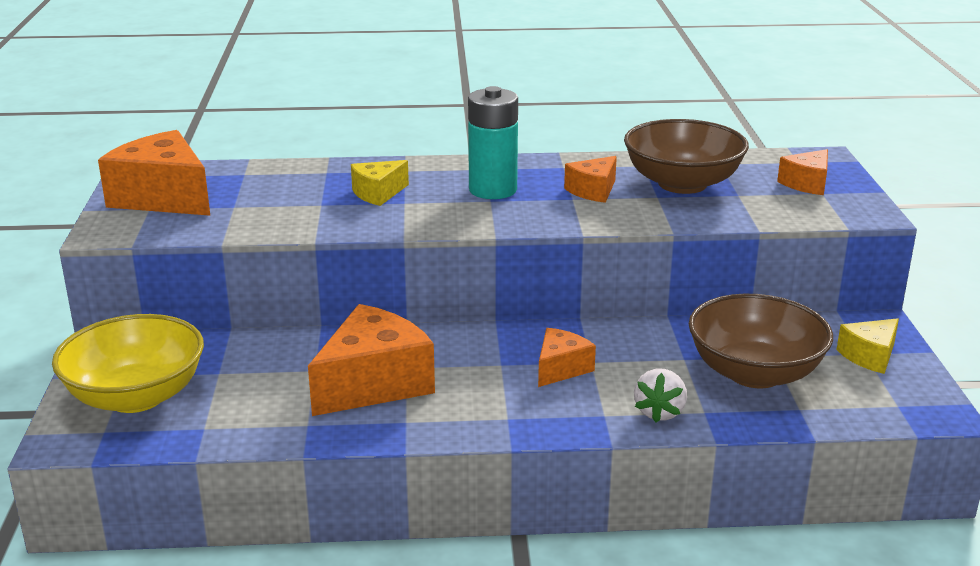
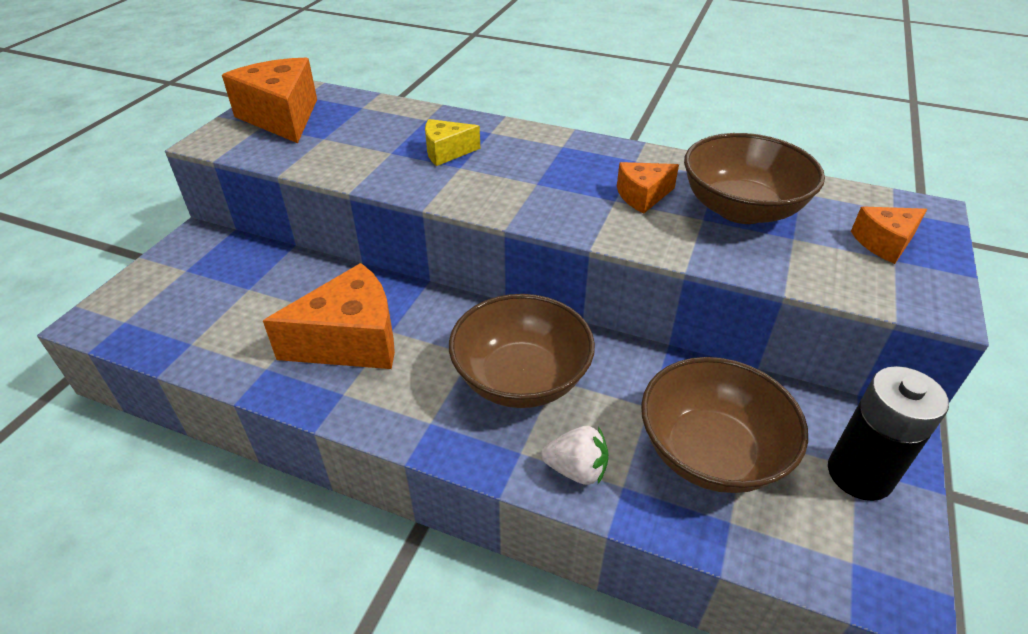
camera: 25 degrees right, 15 degrees up
yellow bowl [52,314,204,413] -> none
turquoise battery [468,86,518,199] -> none
orange cheese [538,328,596,387] -> brown bowl [449,294,595,408]
white strawberry [634,369,687,423] -> white strawberry turned 120 degrees counterclockwise [541,426,609,485]
yellow cheese [837,318,899,374] -> black battery [828,366,949,501]

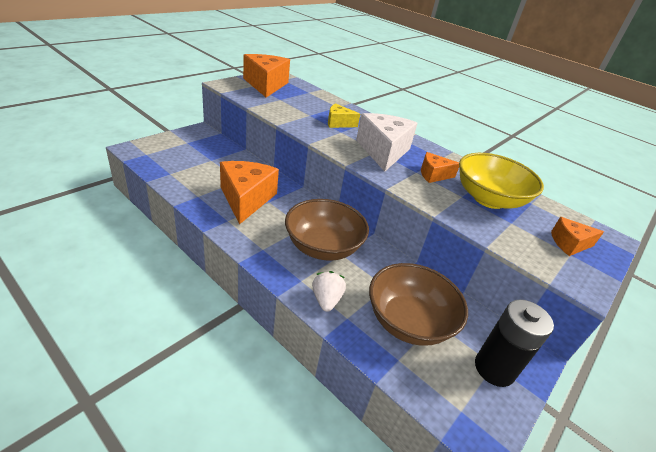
camera: 15 degrees right, 5 degrees down
orange cheese [263,263,395,369] -> orange cheese turned 90 degrees counterclockwise [220,161,279,225]
white strawberry [541,426,609,485] -> white strawberry turned 120 degrees counterclockwise [312,271,346,312]
brown bowl [684,133,825,224] -> yellow bowl [459,153,544,209]
none -> white cheese [356,113,418,172]

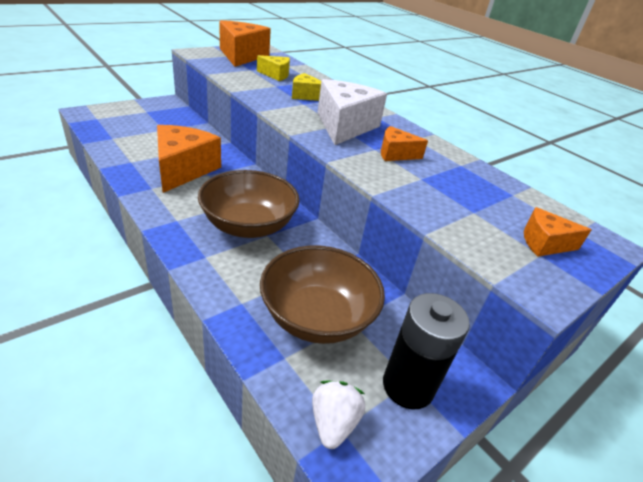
camera: 10 degrees right, 0 degrees up
white strawberry [312,271,346,312] -> white strawberry moved to [312,381,365,449]
yellow bowl [459,153,544,209] -> none
none -> yellow cheese [257,55,290,81]

